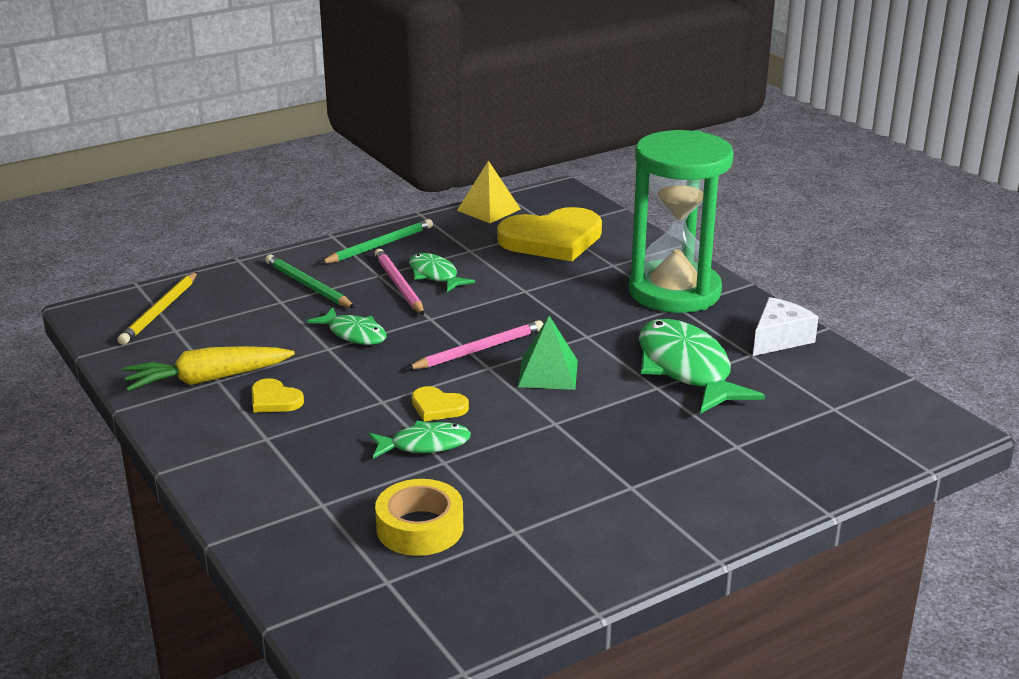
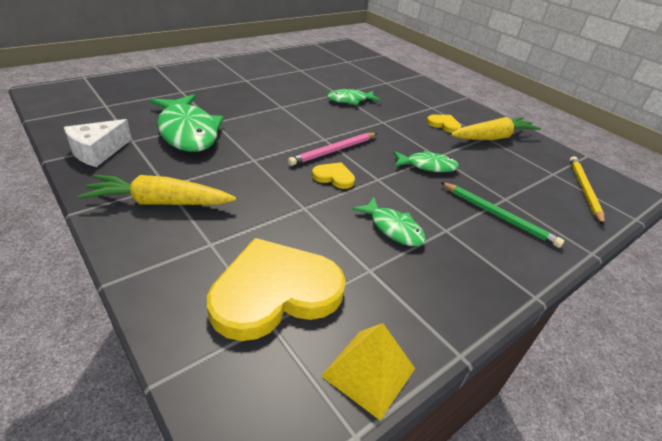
camera: 170 degrees right, 10 degrees up
green fish [307,307,387,345] -> green fish turned 150 degrees clockwise [393,151,459,172]
green pencil [320,219,433,264] -> none
pink pencil [374,249,424,315] -> none
yellow tape [375,479,464,556] -> none
yellow heart [412,386,469,422] -> yellow heart moved to [312,162,355,189]
green pyramid [518,316,578,390] -> none
green hourglass [629,130,734,313] -> yellow carrot [78,175,236,205]

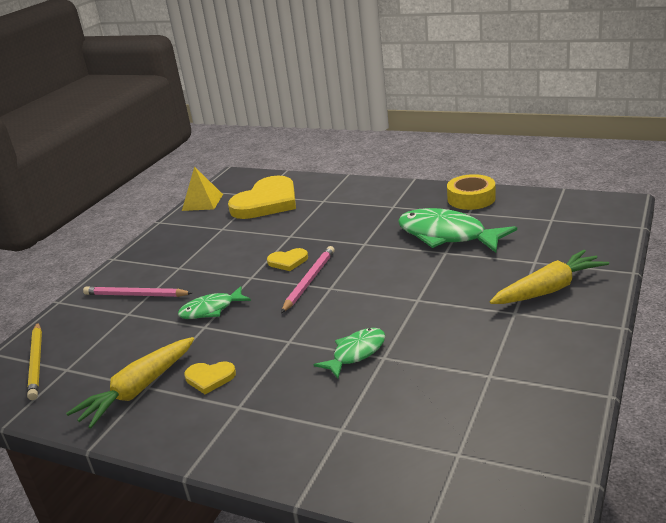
camera: 160 degrees right, 10 degrees down
white cheese [64,119,132,167] -> yellow tape [447,174,496,210]
yellow carrot [78,175,236,205] -> yellow carrot moved to [490,250,609,304]
green fish [352,197,426,246] -> none
green pencil [441,182,564,248] -> pink pencil [83,286,192,297]

